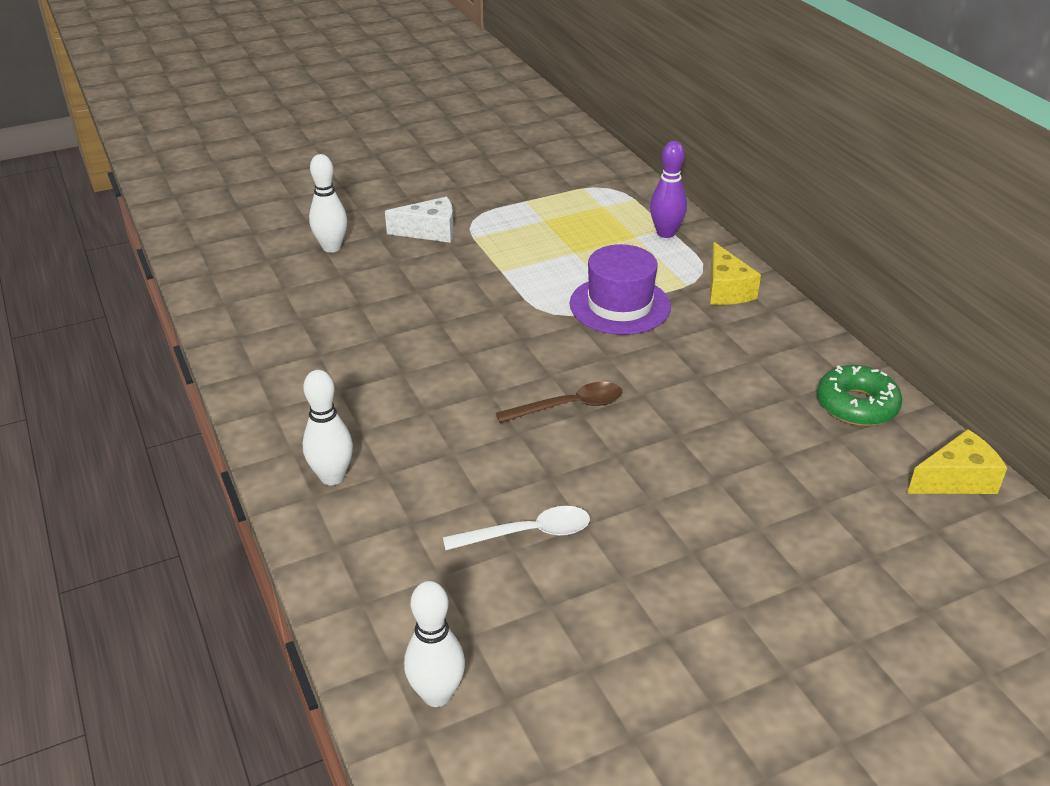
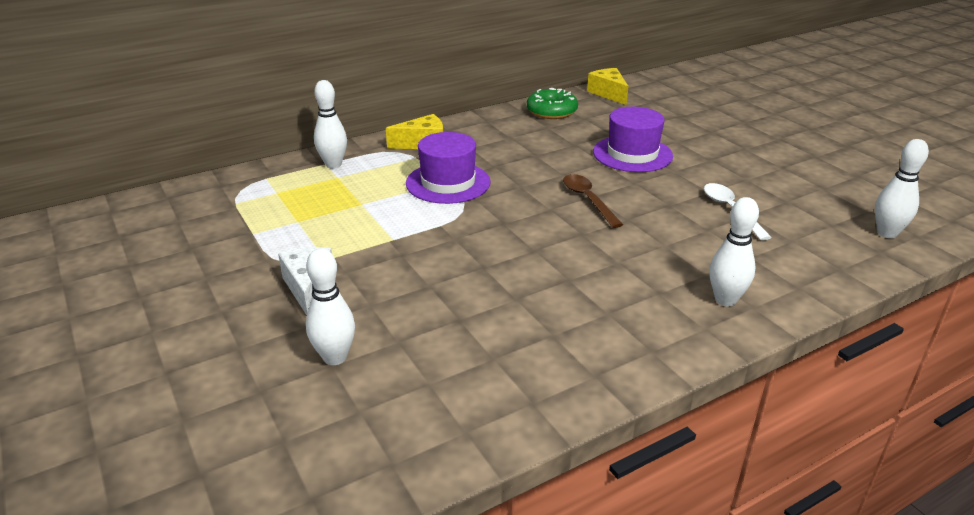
camera: 95 degrees left, 5 degrees down
purple bowling pin [650,141,687,238] -> white bowling pin [314,80,347,168]
none -> purple hat [593,107,673,172]

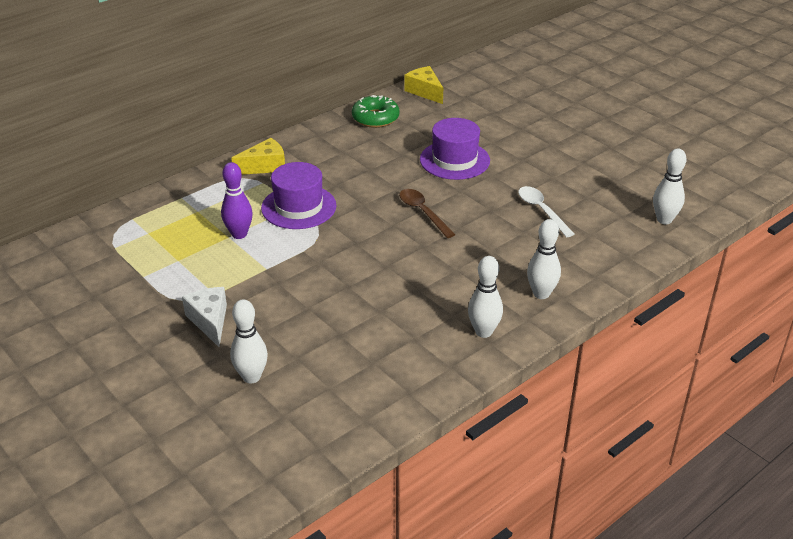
camera: 10 degrees left, 5 degrees up
white bowling pin [314,80,347,168] -> white bowling pin moved to [468,256,503,338]
none -> purple bowling pin [221,162,253,239]

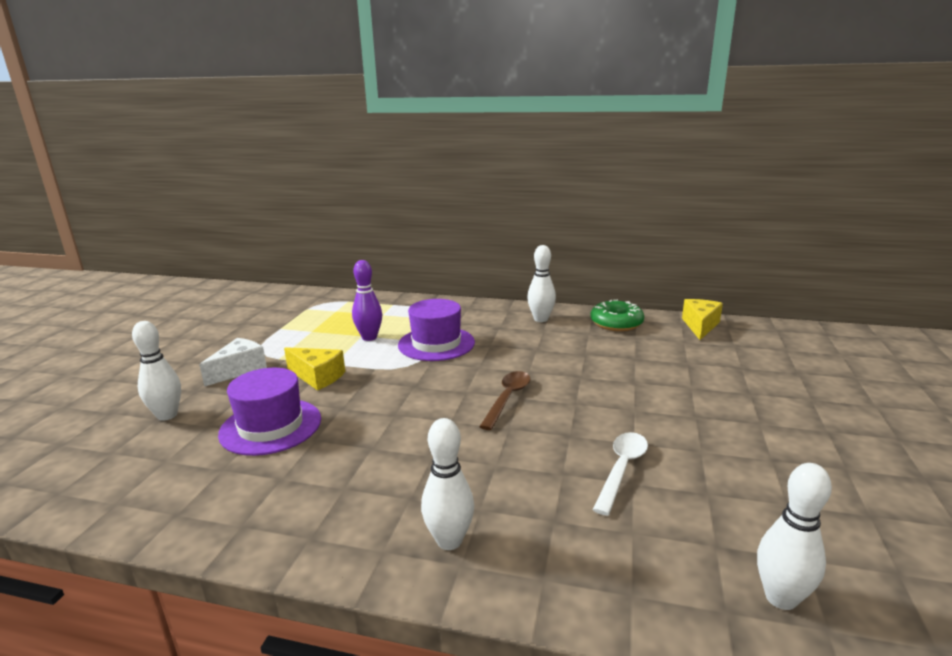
camera: 55 degrees right, 15 degrees down
yellow cheese [231,138,285,175] -> yellow cheese moved to [284,347,345,391]
purple hat [420,118,490,180] -> purple hat moved to [218,368,321,456]
white bowling pin [468,256,503,338] -> white bowling pin moved to [527,245,556,322]

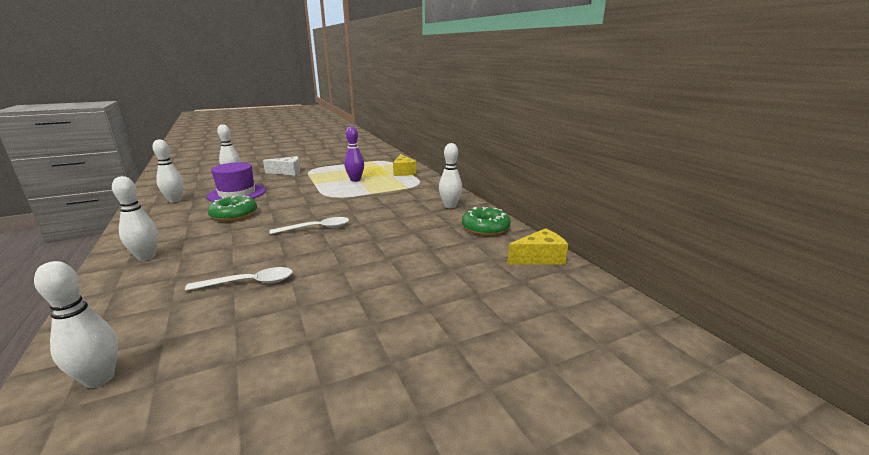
camera: 50 degrees right, 0 degrees up
yellow cheese [284,347,345,391] -> yellow cheese moved to [393,154,417,176]
purple hat [398,299,475,361] -> none
brown spoon [479,371,530,430] -> white spoon [269,217,349,234]
none -> white bowling pin [152,139,184,203]
none -> green donut [207,195,257,221]

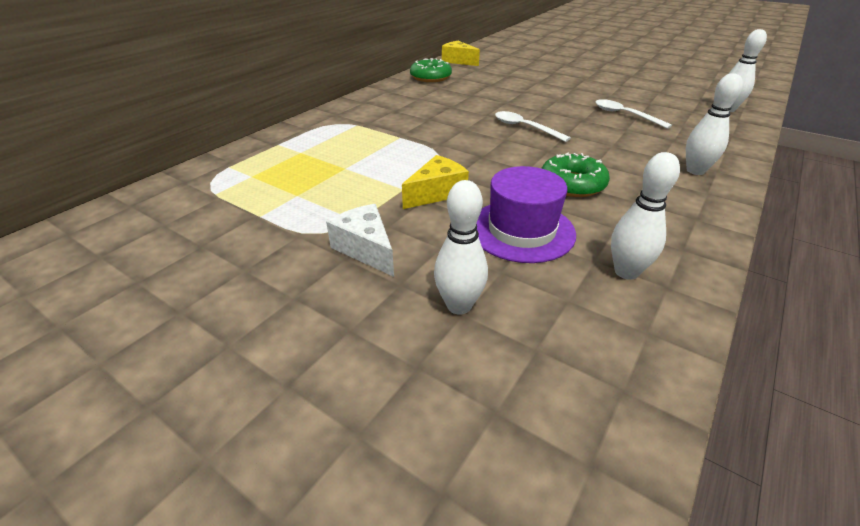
camera: 120 degrees left, 15 degrees up
purple bowling pin [344,126,364,182] -> none
yellow cheese [393,154,417,176] -> yellow cheese moved to [402,155,469,209]
white bowling pin [439,143,462,209] -> none

